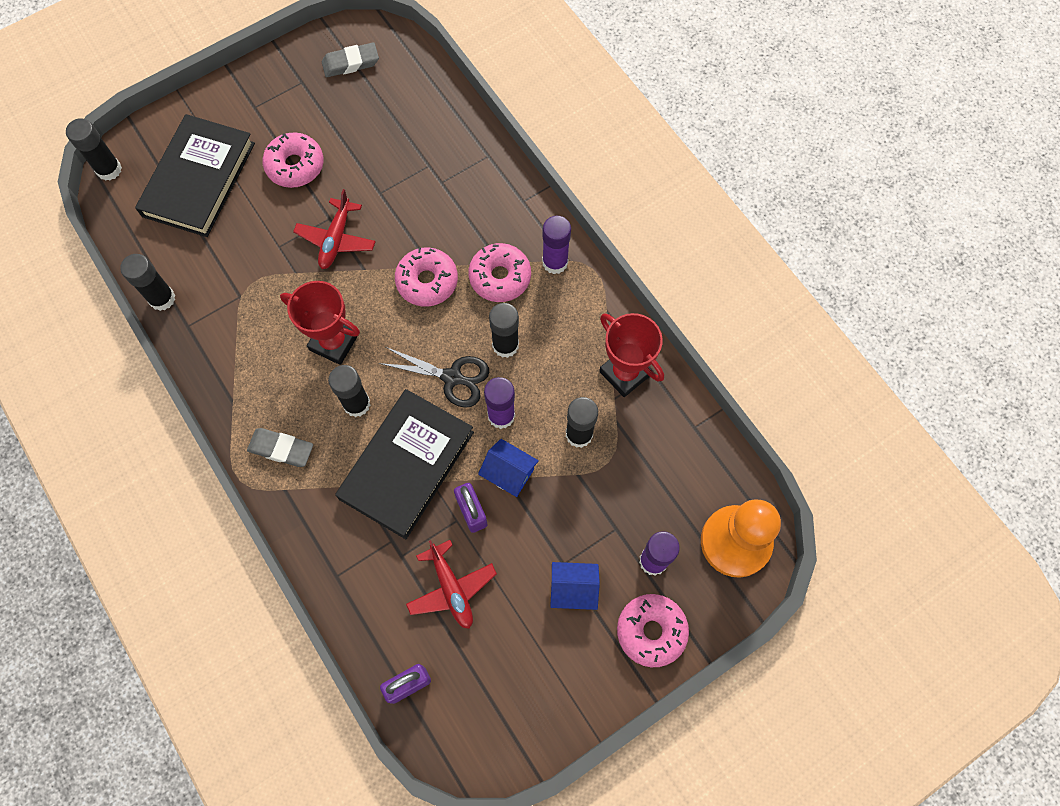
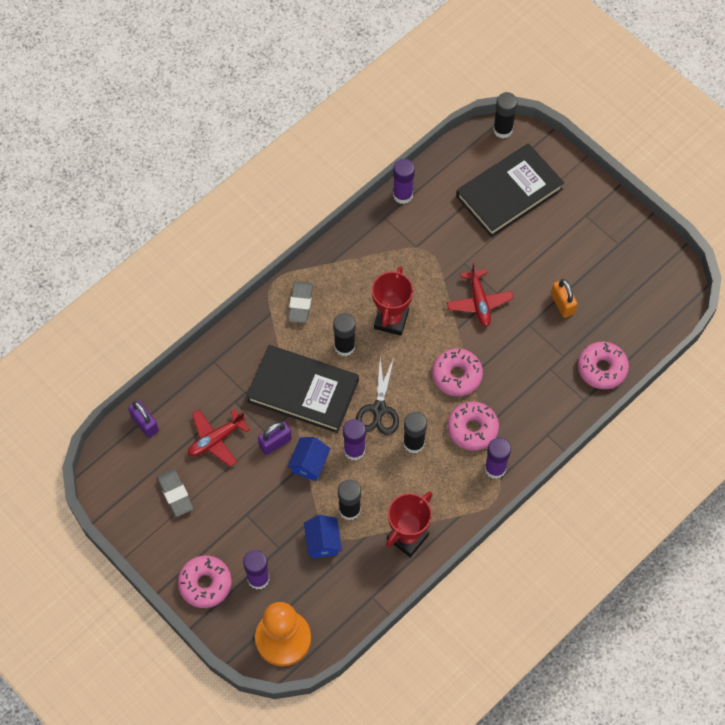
camera: 80 degrees right, 5 degrees down
black glue stick [120,254,175,311] -> purple glue stick [393,159,415,204]
black book [135,114,255,237] -> black book turned 45 degrees counterclockwise [456,143,564,237]
pink donut [263,132,324,188] -> pink donut moved to [578,342,629,389]
red plane [293,189,376,269] -> red plane turned 105 degrees counterclockwise [447,263,513,327]
grey eraser [322,42,379,77] -> grey eraser moved to [157,469,193,517]
blue house [550,562,600,610] -> blue house moved to [304,515,342,558]
none -> orange padlock [551,279,578,318]

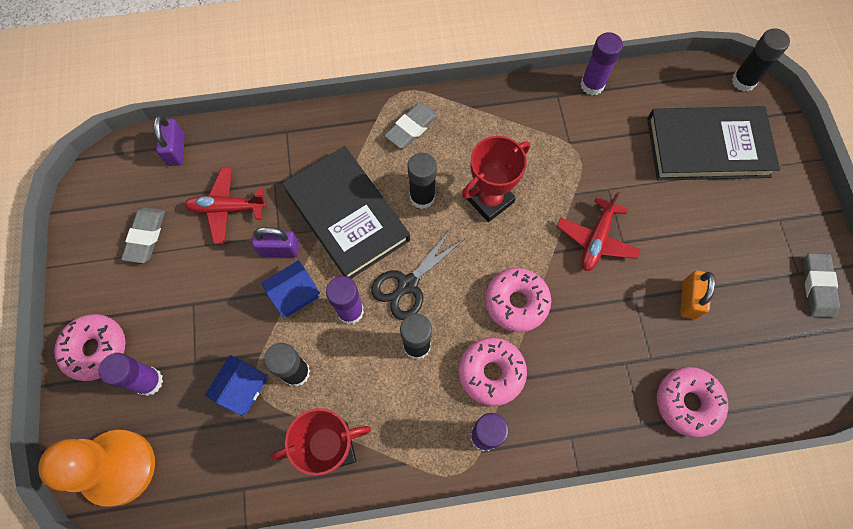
camera: 35 degrees right, 5 degrees up
none -> grey eraser [803,253,840,318]

